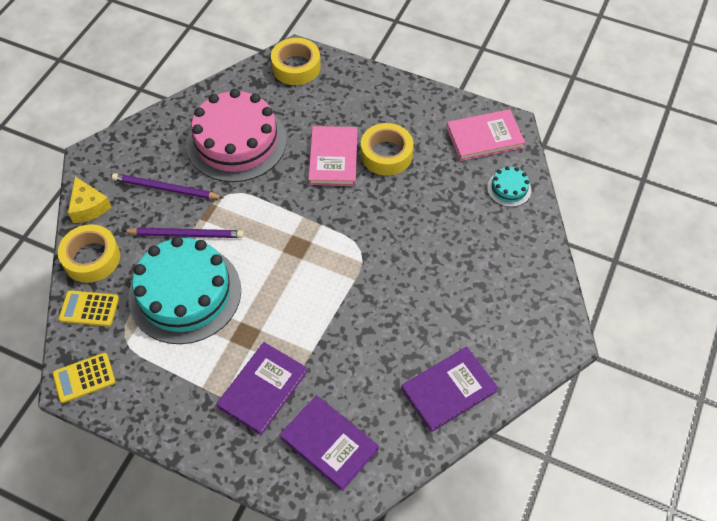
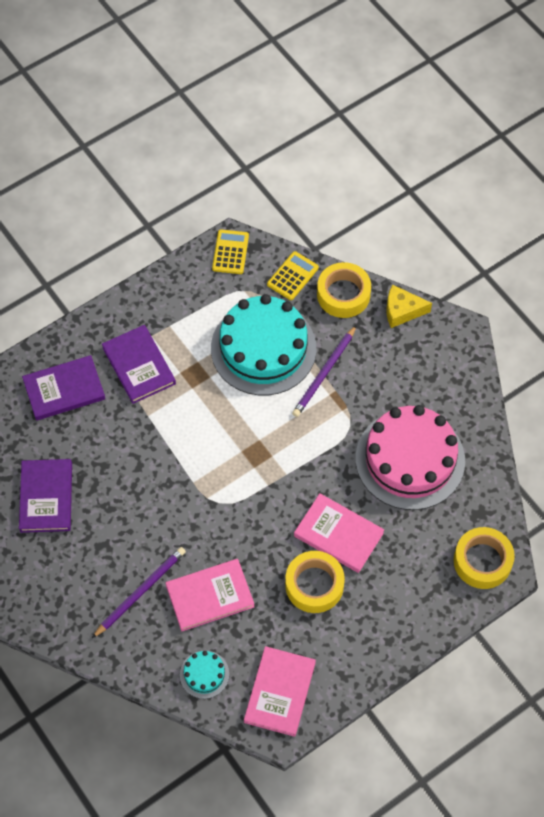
camera: 120 degrees right, 5 degrees up
purple pencil [112,173,223,199] -> purple pencil moved to [92,547,186,638]
none -> pink book [166,559,254,631]

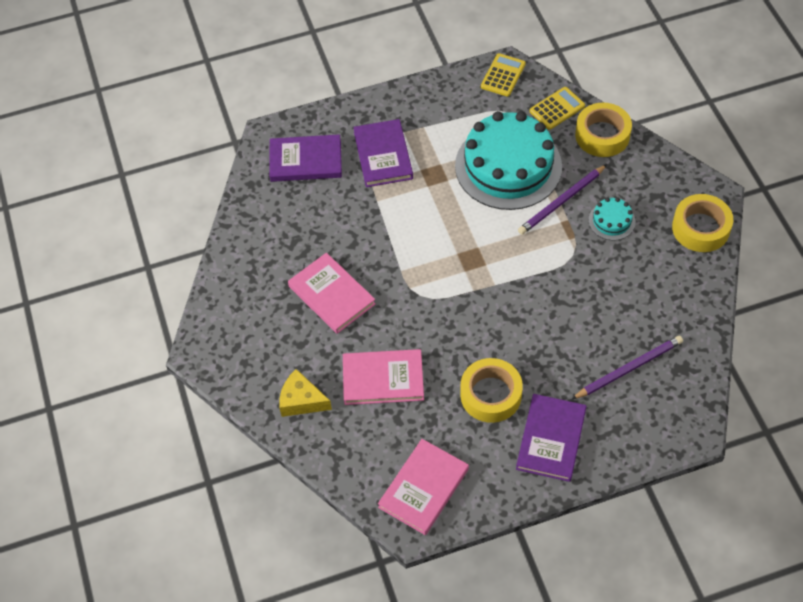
camera: 20 degrees right, 5 degrees down
purple book [19,459,72,533] -> purple book moved to [516,394,587,482]
purple pencil [92,547,186,638] -> purple pencil moved to [571,336,683,400]
turquoise cake [180,651,229,699] -> turquoise cake moved to [589,197,636,240]
pink book [294,493,384,573] -> pink book moved to [288,253,376,334]
pink cake [356,405,465,510] -> none
yellow cheese [387,285,432,328] -> yellow cheese moved to [279,369,332,417]
yellow tape [454,527,515,589] -> yellow tape moved to [672,194,733,252]

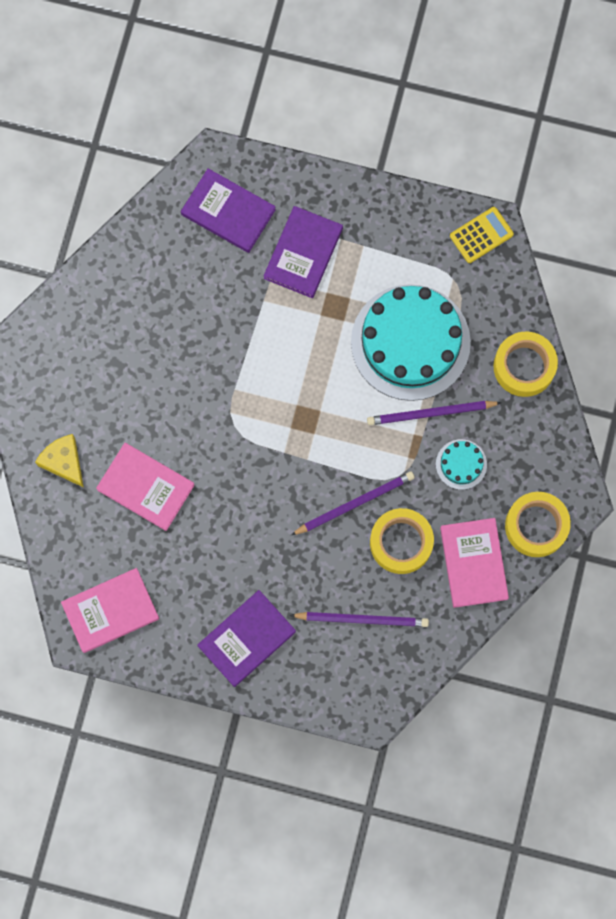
camera: 30 degrees right, 20 degrees up
pink book [288,253,376,334] -> pink book moved to [440,518,509,608]
yellow tape [460,358,523,423] -> yellow tape moved to [370,508,434,574]
yellow calculator [530,87,585,130] -> none
none -> purple pencil [291,472,415,535]

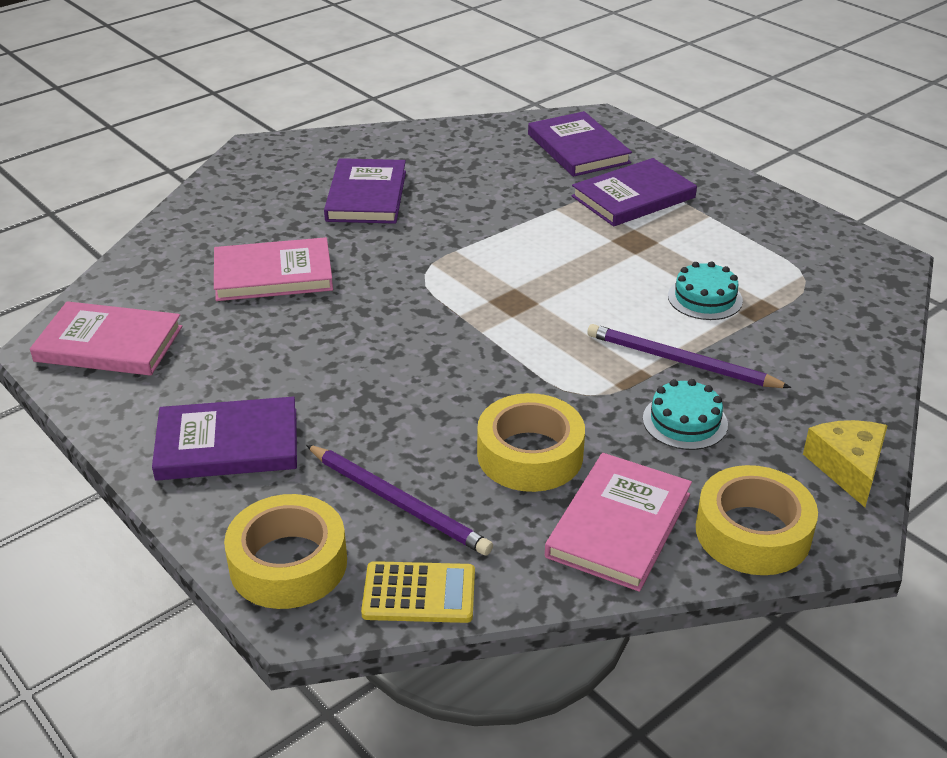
camera: 35 degrees right, 40 degrees down
yellow cheese [35,434,84,488] -> yellow cheese moved to [803,420,888,507]
pink book [96,443,195,531] -> pink book turned 75 degrees counterclockwise [214,237,333,301]
purple pencil [291,472,415,535] -> none
turquoise cake [351,284,471,401] -> turquoise cake [668,261,743,320], size x0.42
yellow calculator [450,207,514,263] -> yellow calculator moved to [361,561,475,623]
yellow tape [493,331,558,397] -> yellow tape moved to [224,494,347,609]
none -> purple book [324,158,406,224]

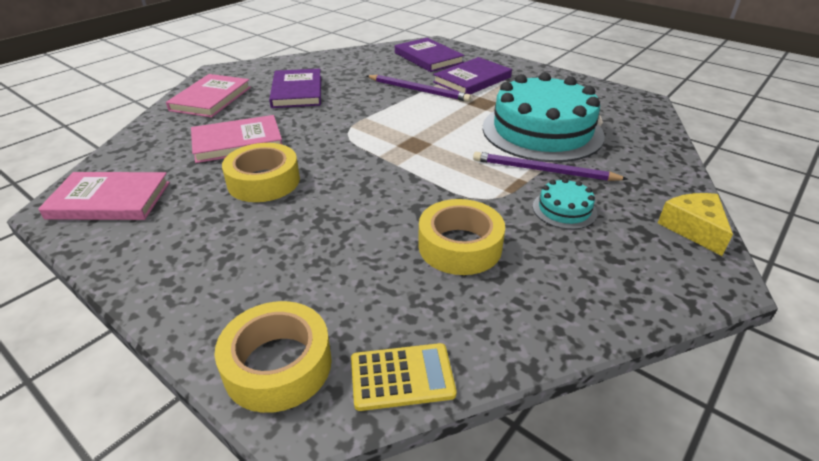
camera: 10 degrees left, 0 degrees up
purple book [152,396,297,481] -> none
purple pencil [306,445,493,556] -> purple pencil moved to [367,75,471,102]
pink book [545,453,692,592] -> pink book moved to [166,74,251,118]
turquoise cake [668,261,743,320] -> turquoise cake [483,72,605,162], size x2.36
yellow tape [696,465,818,575] -> yellow tape moved to [222,143,300,202]

